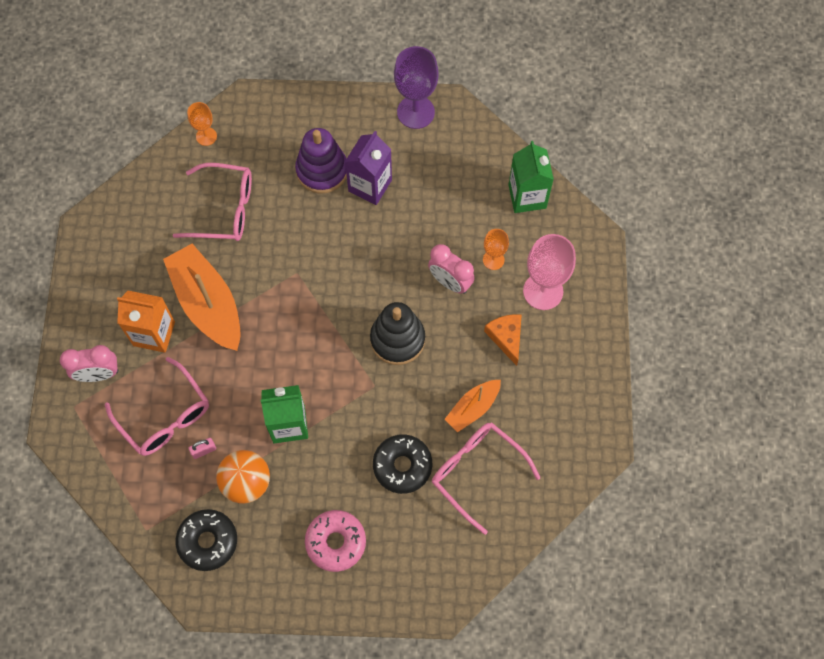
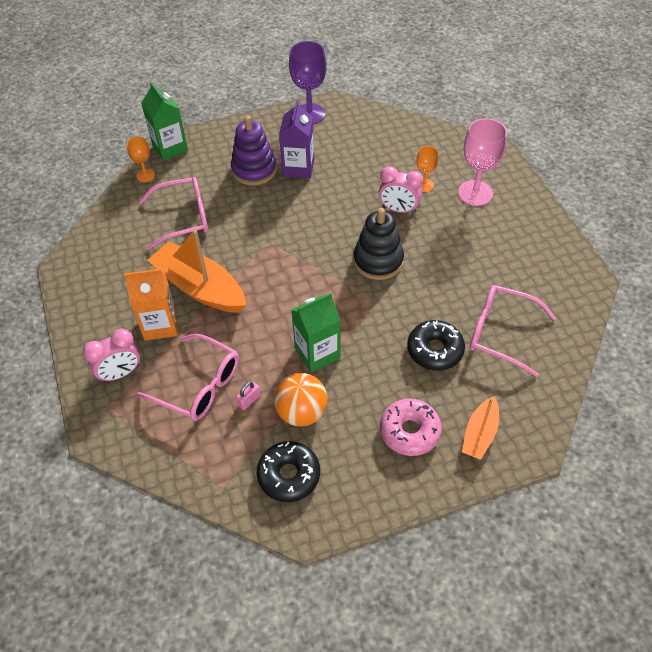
camera: 20 degrees left, 15 degrees down
orange boat [444,380,501,433] -> orange boat moved to [462,396,499,460]
orange cheese [484,314,522,366] -> none
green carton [508,141,554,213] -> green carton moved to [141,82,188,161]

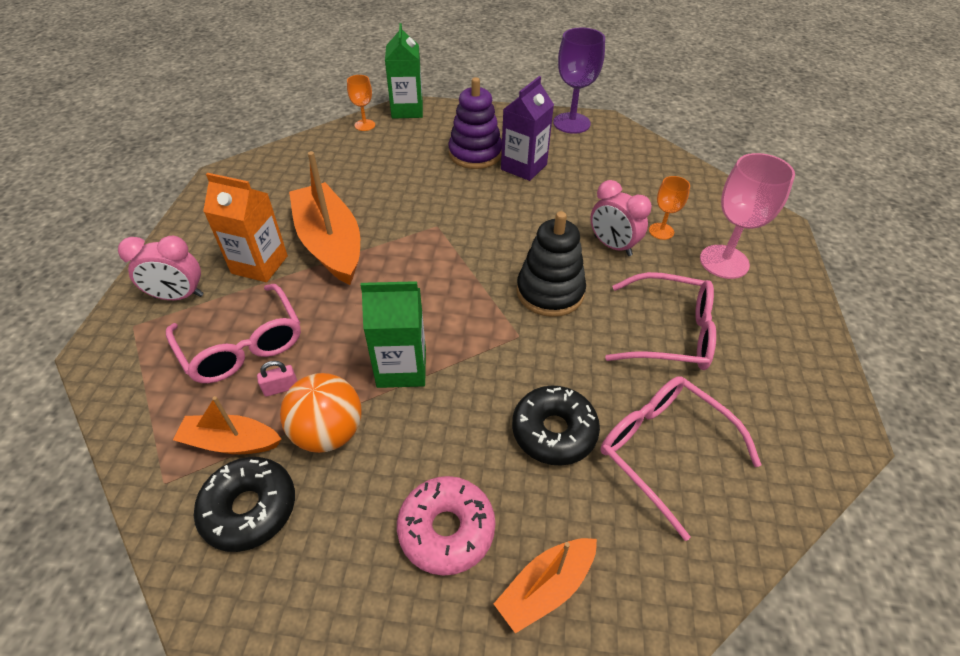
camera: 25 degrees right, 5 degrees down
pink glasses [139,177,208,250] -> pink glasses moved to [605,272,716,370]
none -> orange boat [173,396,281,454]

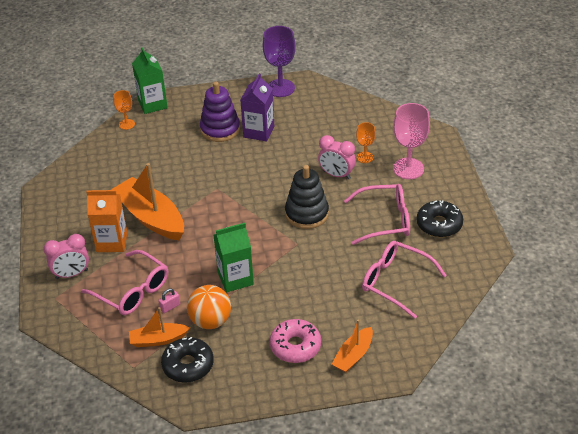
camera: 15 degrees left, 5 degrees down
black donut [512,385,600,466] -> black donut moved to [416,200,463,237]

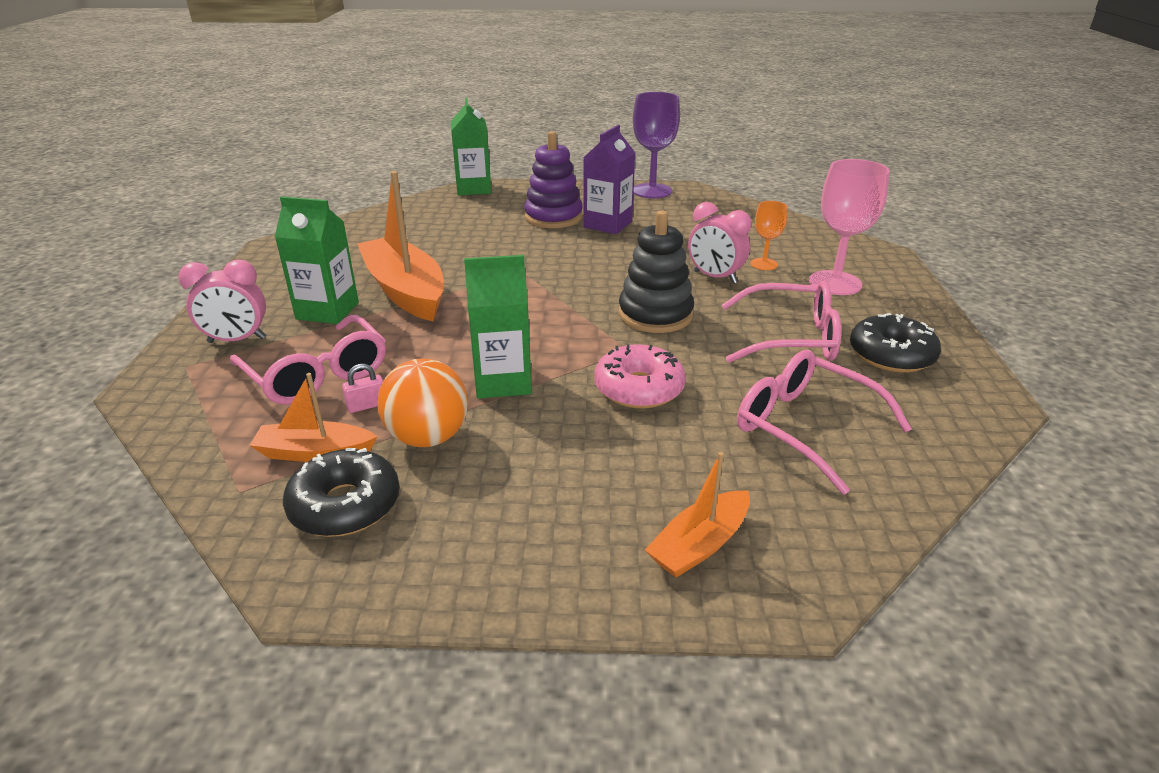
camera: 10 degrees right, 10 degrees down
orange carton [86,190,127,252] -> green carton [275,196,359,324]
orange goblet [113,90,135,130] -> none
pink donut [270,319,321,363] -> pink donut moved to [594,345,686,409]

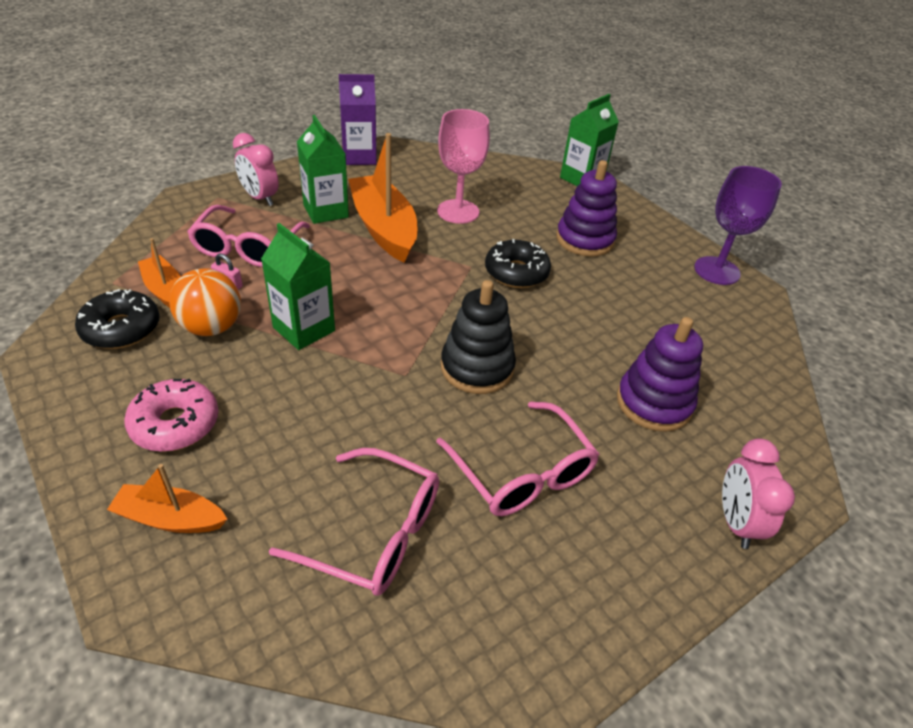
camera: 50 degrees right, 10 degrees up
orange boat [357,171,444,321] -> orange boat turned 45 degrees counterclockwise [348,133,417,263]
purple carton [583,125,635,234] -> purple carton moved to [339,74,377,165]
pink donut [594,345,686,409] -> pink donut moved to [124,378,219,452]
pink clock [688,202,751,284] -> pink clock moved to [722,438,795,549]
pink glasses [737,350,912,495] -> pink glasses turned 105 degrees clockwise [269,448,439,596]
orange goblet [751,201,788,270] -> purple stacking toy [617,317,703,432]
pink goblet [809,159,890,295] -> pink goblet moved to [437,109,490,224]
black donut [850,313,941,373] -> black donut moved to [485,239,551,288]

